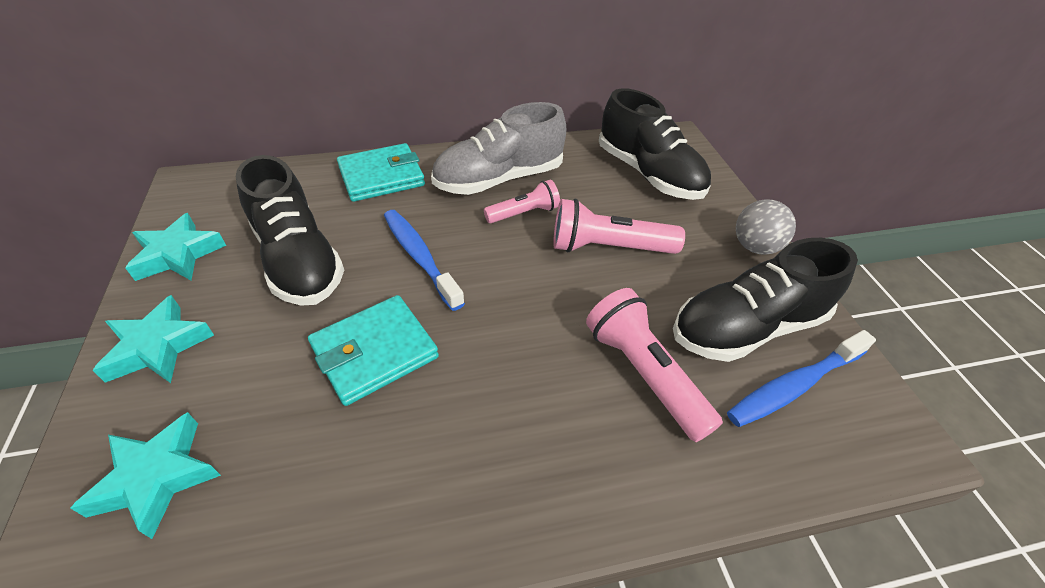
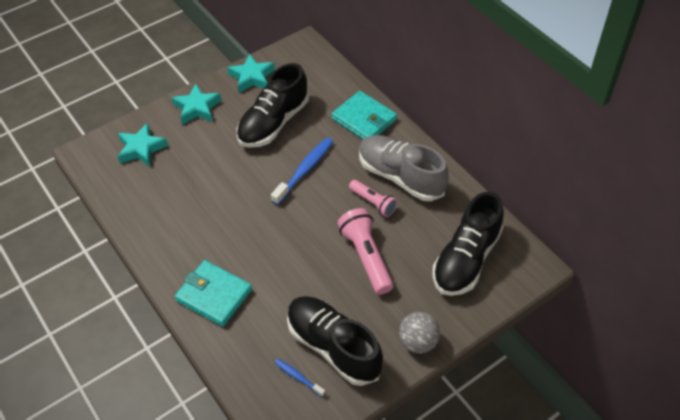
camera: 70 degrees right, 5 degrees up
turquoise wallet [308,295,439,406] -> turquoise wallet moved to [175,260,252,327]
pink flashlight [586,288,723,442] -> none
blue toothbrush [727,330,876,427] -> blue toothbrush [275,359,325,397], size x0.53

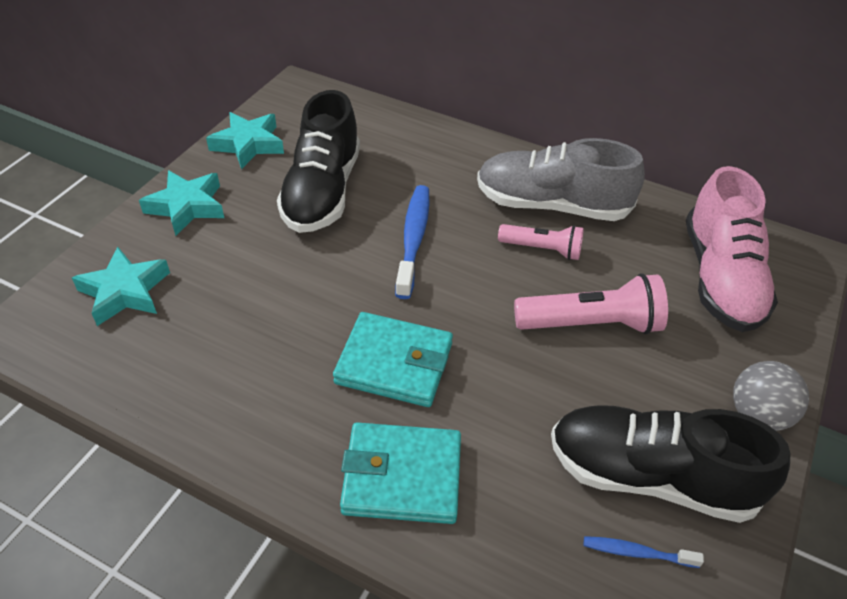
camera: 30 degrees left, 5 degrees down
turquoise wallet [332,91,397,139] -> turquoise wallet moved to [333,312,453,407]
pink flashlight [338,208,394,295] -> pink flashlight turned 135 degrees clockwise [514,273,668,335]
black shoe [433,192,504,296] -> pink shoe [686,166,778,332]

